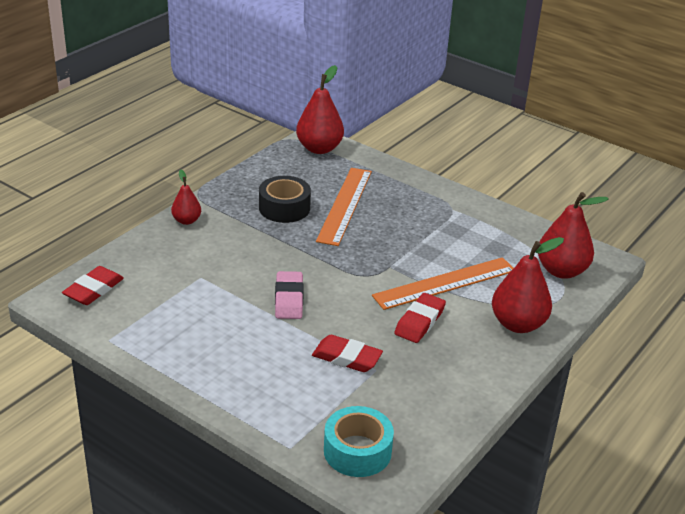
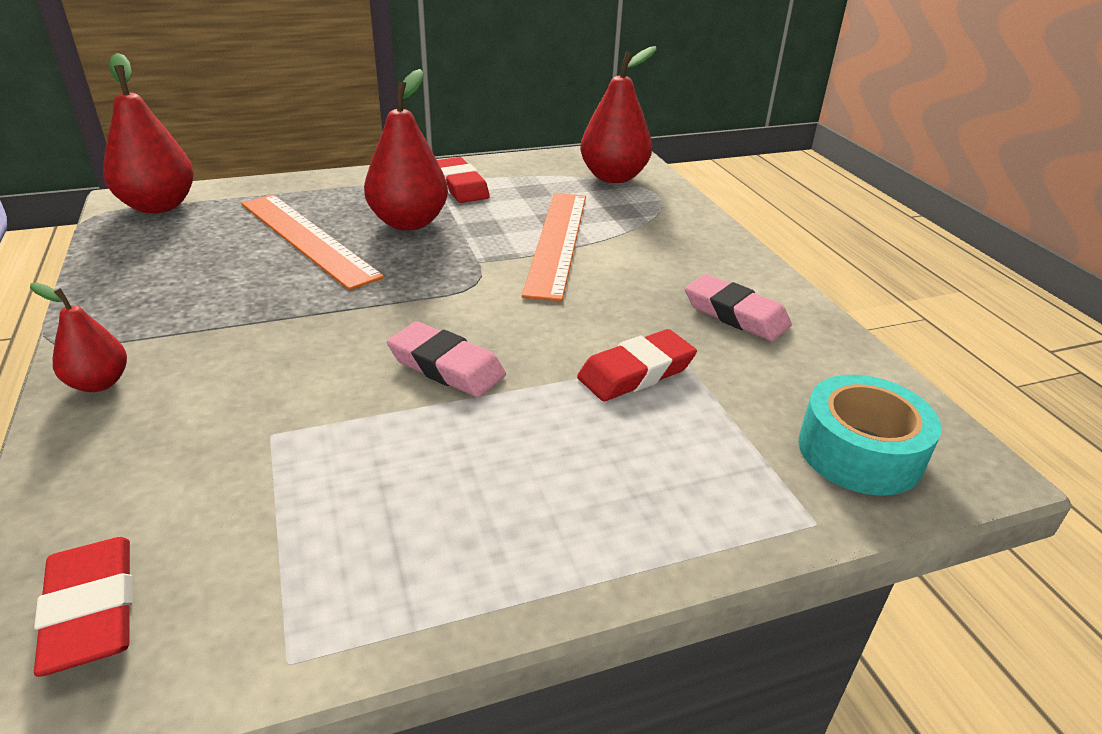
camera: 55 degrees left, 0 degrees up
black tape [259,176,311,223] -> none
red eraser [394,293,446,343] -> red eraser moved to [437,157,490,203]
red pear [492,237,564,333] -> red pear moved to [364,69,448,231]
none -> pink eraser [685,274,792,341]

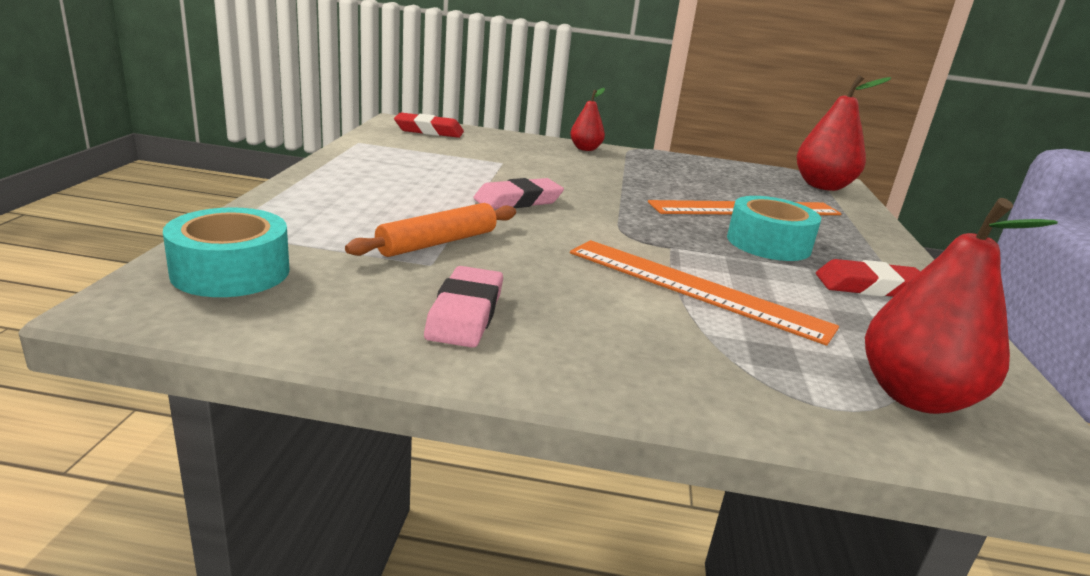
camera: 115 degrees right, 10 degrees down
red pear [364,69,448,231] -> turquoise tape [727,196,821,261]
red eraser [577,329,697,401] -> orange rolling pin [345,203,516,257]
pink eraser [685,274,792,341] -> pink eraser turned 60 degrees counterclockwise [424,266,503,348]

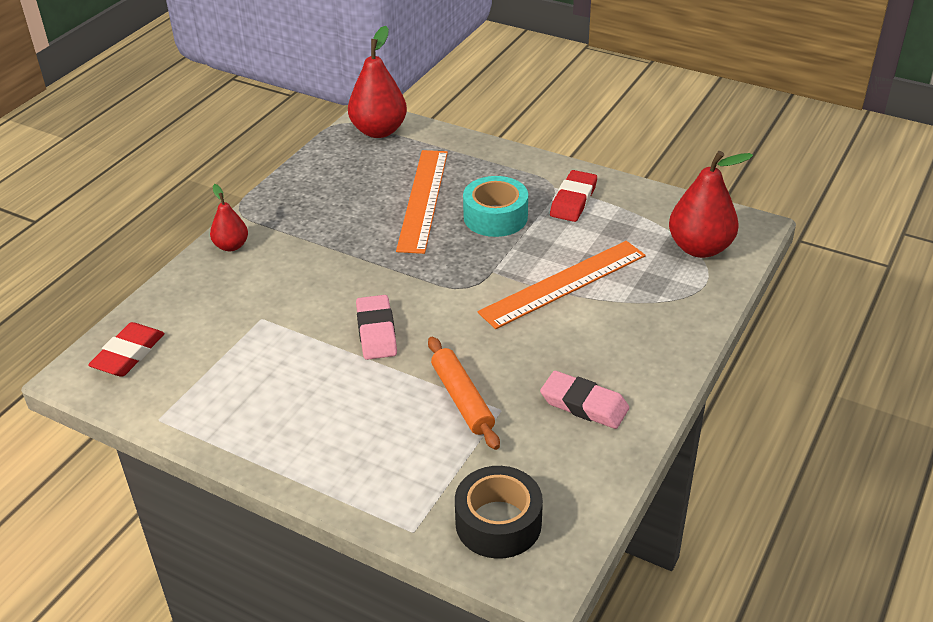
camera: 65 degrees left, 15 degrees up
turquoise tape [163,207,290,297] -> black tape [455,466,543,559]

